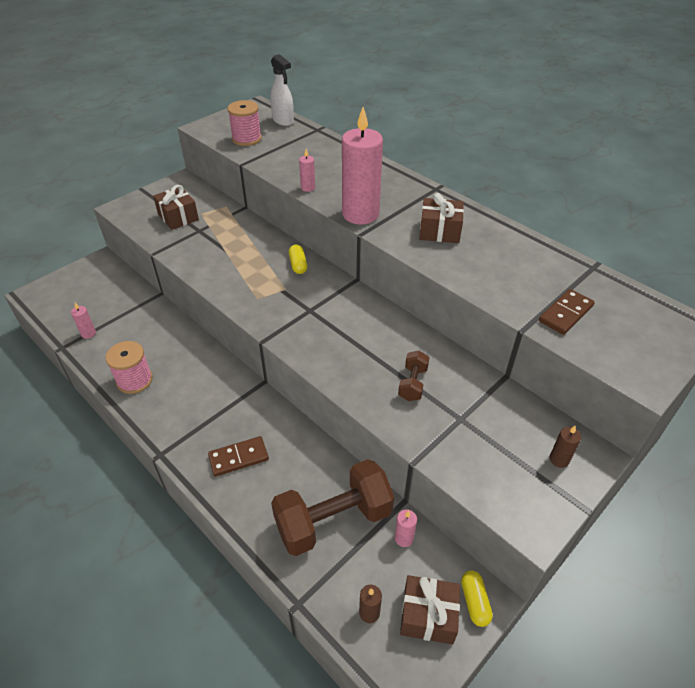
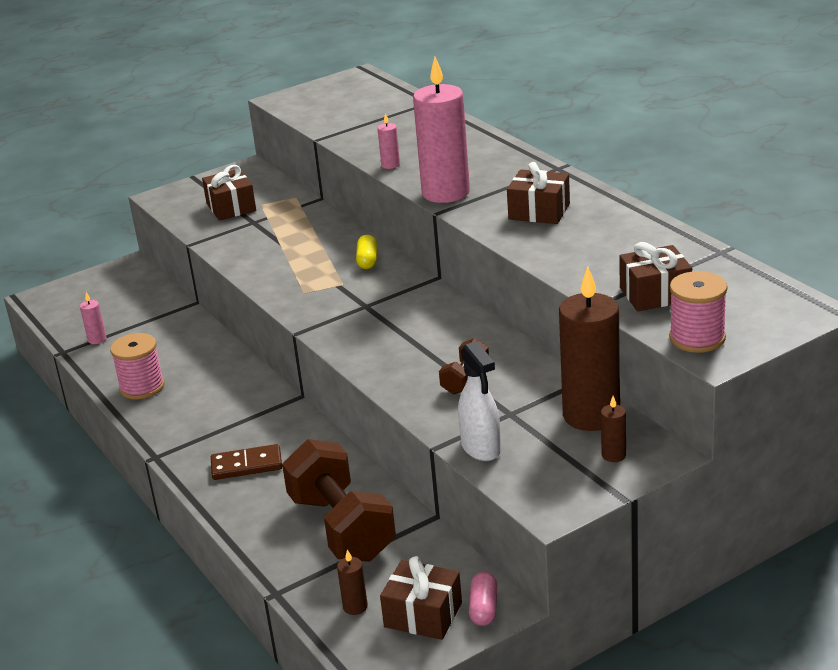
camera: 15 degrees right, 15 degrees down
pink spool [227,100,262,146] -> pink spool moved to [669,271,728,353]
white spray bottle [270,54,294,126] -> white spray bottle moved to [458,341,501,461]
brown dumbbell [271,459,394,556] -> brown dumbbell turned 75 degrees clockwise [282,439,396,562]
pink candle [395,509,417,547] -> none
yellow capsule [461,570,493,627] -> pink capsule [469,572,497,626]
brown domino [539,289,595,335] -> brown gift [619,242,692,311]
none -> brown candle [559,266,620,431]

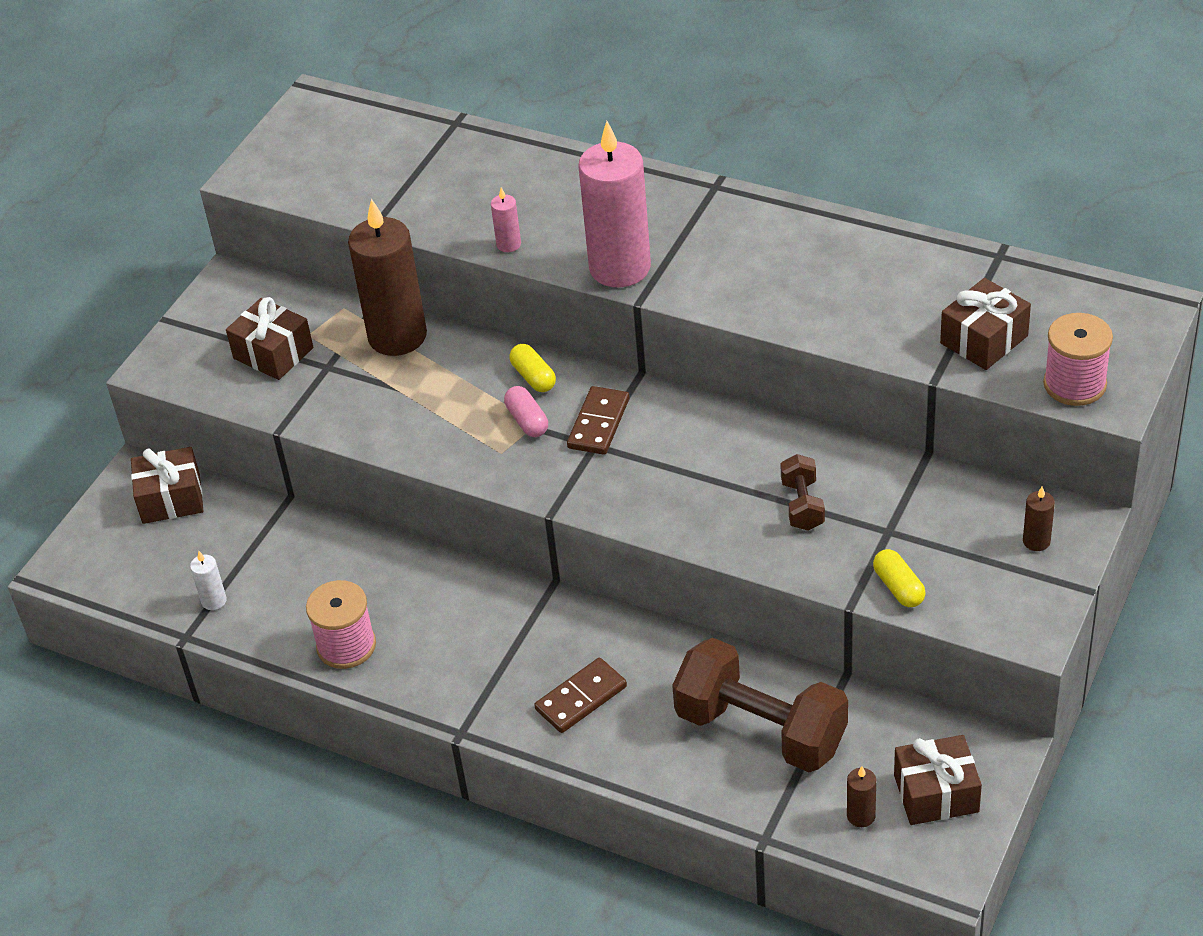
camera: 30 degrees left, 15 degrees up
pink candle [80,292,107,344] -> white candle [190,551,227,610]
white spray bottle [458,341,501,461] -> yellow capsule [873,549,926,607]
pink capsule [469,572,497,626] -> pink capsule moved to [504,386,548,437]
brown gift [507,162,570,224] -> brown gift moved to [131,447,203,524]
brown candle [559,266,620,431] -> brown candle moved to [348,199,427,356]
none -> brown domino [567,386,630,455]

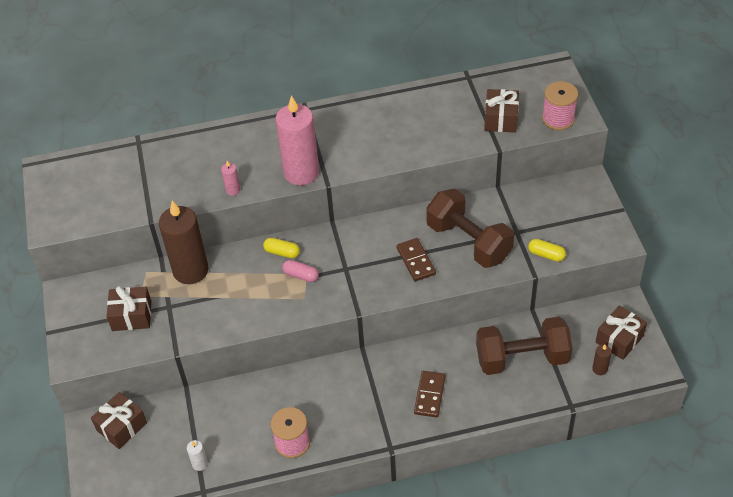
camera: 40 degrees left, 5 degrees up
brown domino [567,386,630,455] -> brown domino moved to [396,238,436,281]
brown dumbbell [780,454,825,531] -> brown dumbbell [426,189,514,268], size x2.12
brown candle [1023,487,1055,551] -> none

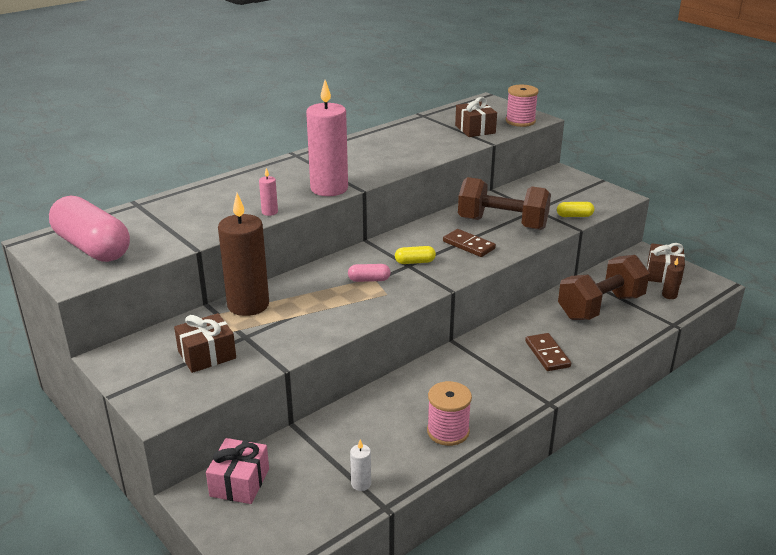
camera: 30 degrees left, 20 degrees down
brown gift [91,392,147,449] -> pink gift [206,438,269,504]
yellow capsule [263,238,300,258] -> yellow capsule moved to [395,246,436,264]
none -> pink capsule [49,196,130,262]

